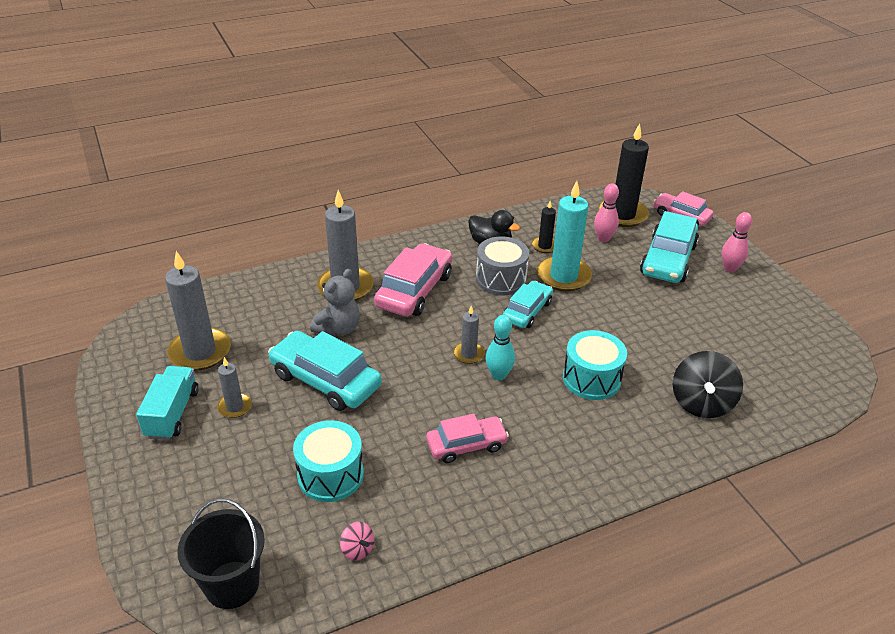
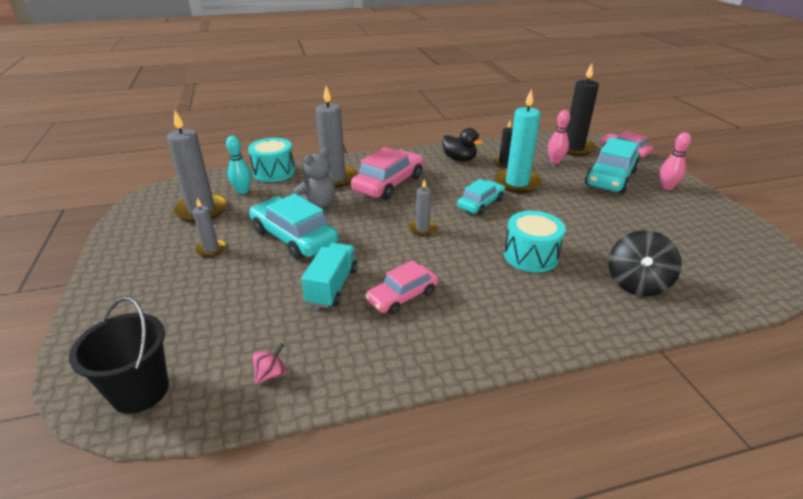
camera: 10 degrees right, 5 degrees down
turquoise truck [136,366,199,440] -> turquoise truck moved to [301,243,357,308]
turquoise drum [293,420,364,502] -> turquoise drum moved to [248,138,295,182]
pink spinning top [340,522,374,561] -> pink spinning top turned 105 degrees counterclockwise [252,343,286,384]
pink car [426,414,509,463] -> pink car turned 150 degrees clockwise [365,260,438,315]
grey drum [476,236,529,296] -> none
turquoise bowling pin [485,315,515,380] -> turquoise bowling pin moved to [226,136,252,194]

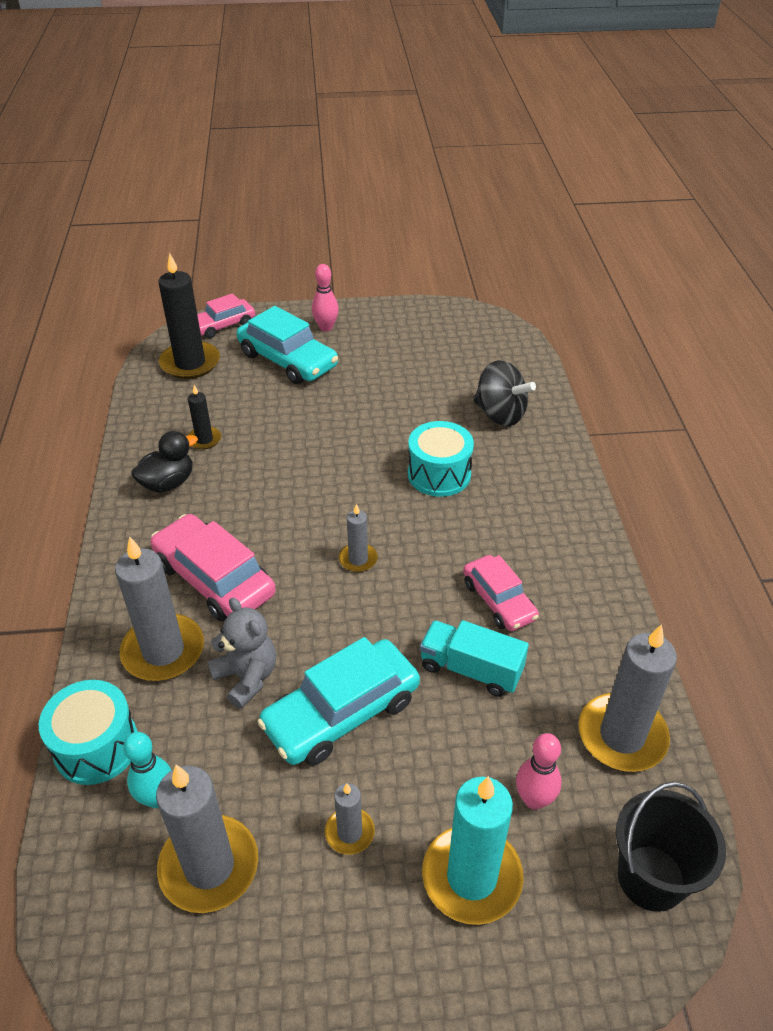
camera: 80 degrees left, 10 degrees up
pink spinning top [252,343,286,384] -> grey candle [578,624,677,772]
turquoise car [457,179,505,215] -> none
turquoise candle [494,89,542,193] -> turquoise candle moved to [422,776,524,925]
pink bowling pin [548,110,570,164] -> pink bowling pin moved to [516,733,562,810]

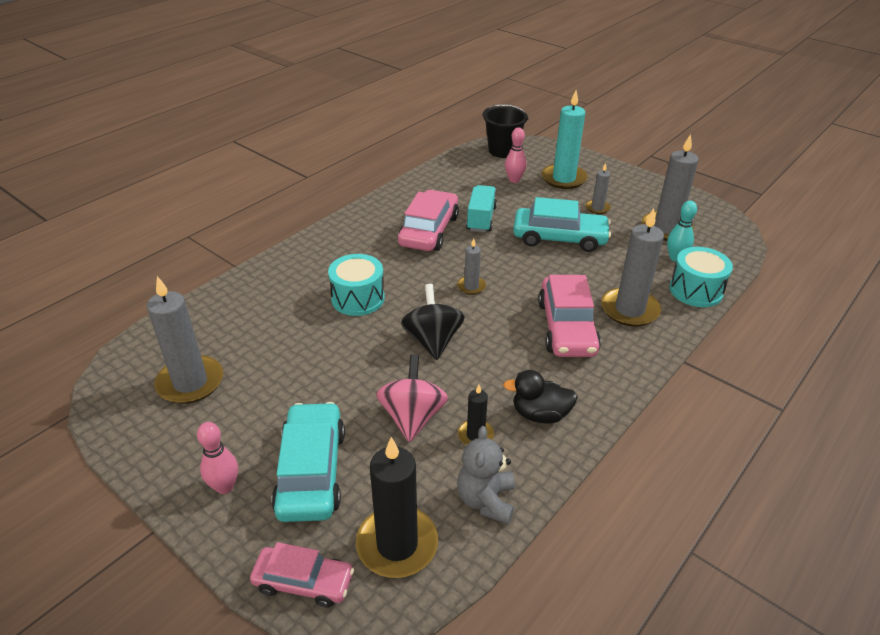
camera: 135 degrees left, 5 degrees down
grey teddy bear [207,597,276,709] -> grey teddy bear moved to [457,426,515,524]
turquoise truck [420,620,529,697] -> turquoise truck turned 150 degrees counterclockwise [466,185,497,232]
pink car [463,555,539,631] -> pink car [398,190,459,251], size x1.59
black spinning top [473,360,536,426] -> black spinning top moved to [401,284,465,360]
grey candle [578,624,677,772] -> grey candle moved to [147,276,223,404]
none -> pink spinning top [376,355,448,442]

